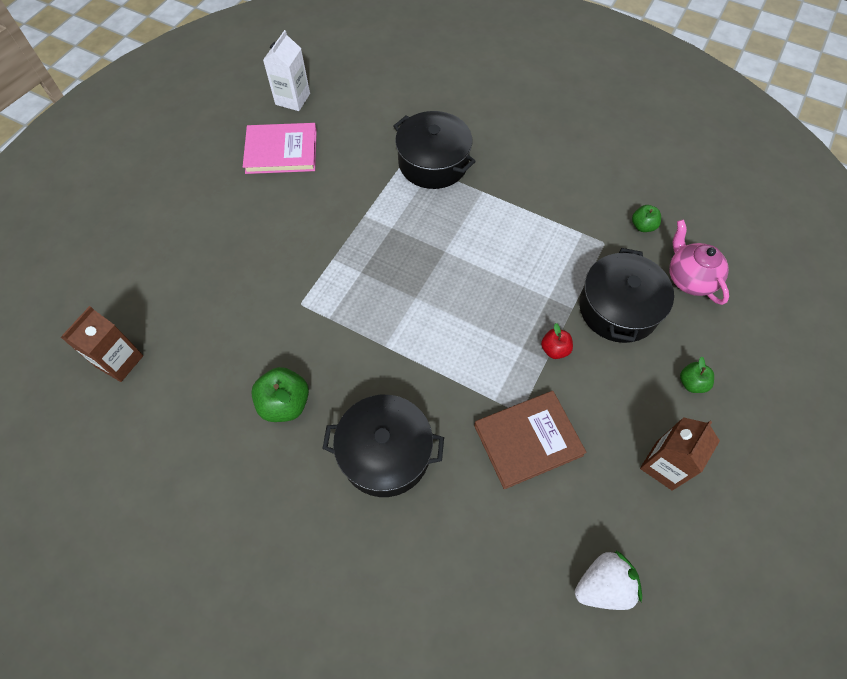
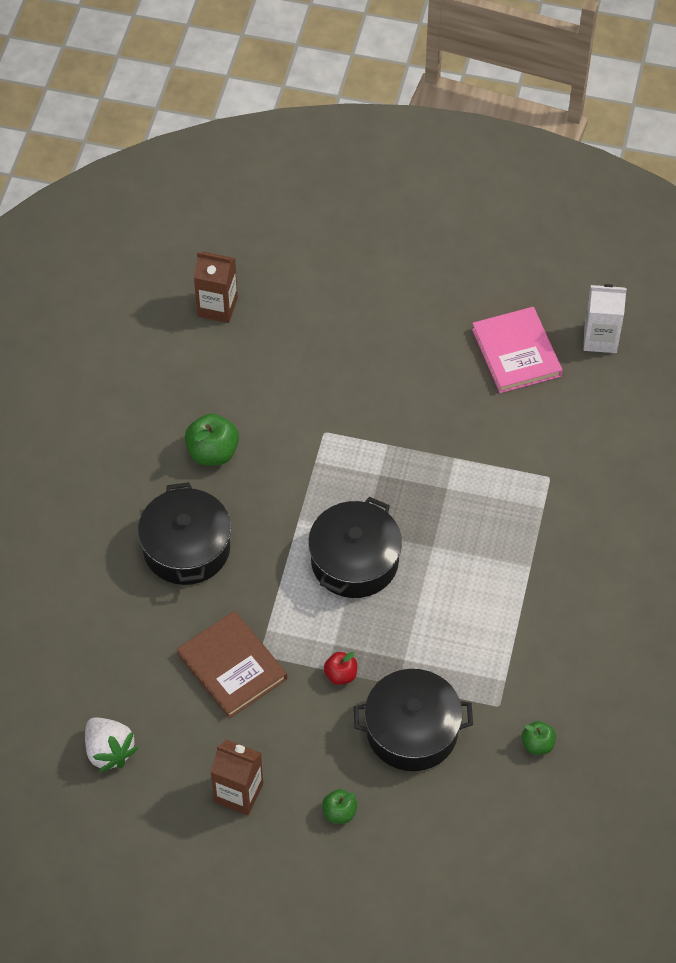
camera: 75 degrees right, 5 degrees down
black pot [394,111,476,189] -> black pot moved to [308,497,402,598]
pink teapot [669,220,729,305] -> none

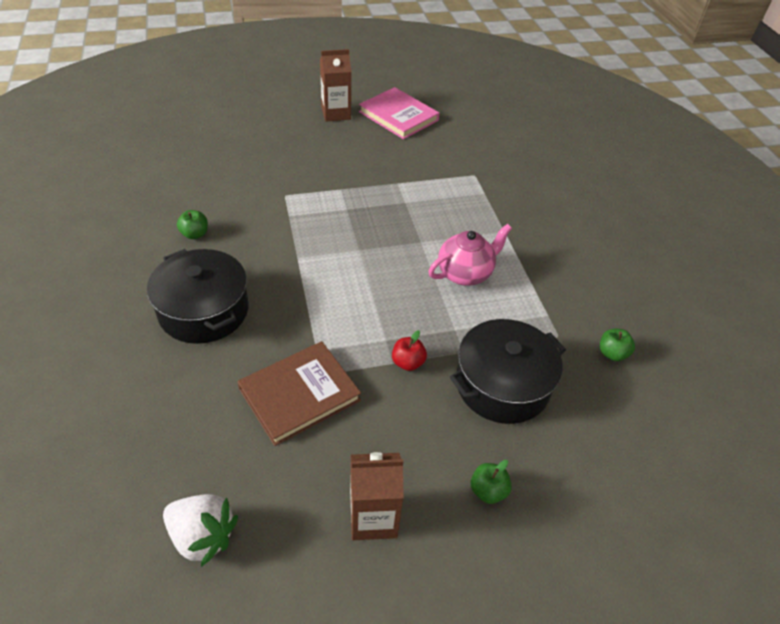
camera: 30 degrees left, 10 degrees down
brown book [177,611,287,718] -> brown book turned 60 degrees counterclockwise [237,341,361,446]
green apple [185,413,239,465] -> green apple [177,210,208,239], size x0.59
brown carton [194,252,238,323] -> brown carton moved to [320,49,351,122]
black pot [308,497,402,598] -> none
white carton [584,284,627,353] -> none
none -> pink teapot [429,224,512,286]

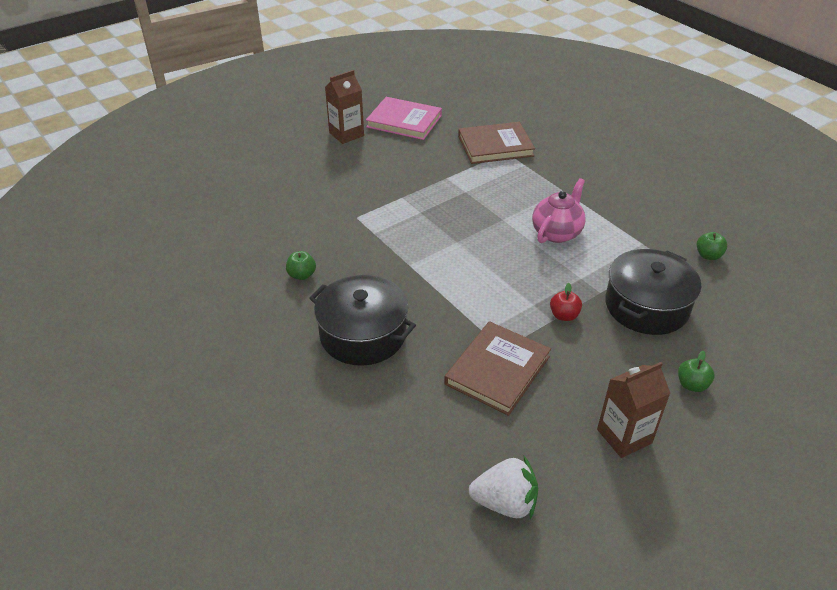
camera: 20 degrees left, 5 degrees down
none -> brown book [458,122,535,164]

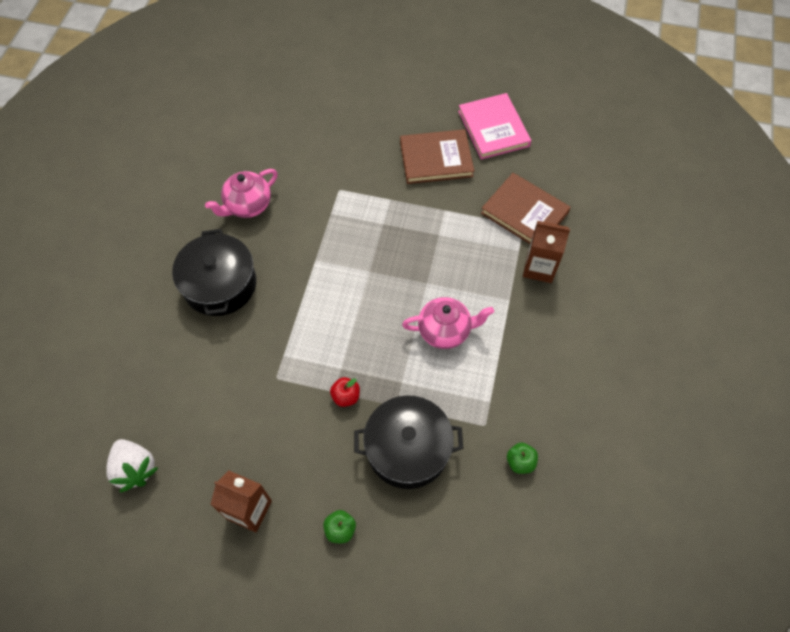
camera: 50 degrees right, 20 degrees up
green apple [286,251,316,280] -> pink teapot [205,169,278,218]
brown carton [325,70,364,144] -> brown carton moved to [523,221,570,283]
brown book [444,321,551,416] -> brown book moved to [400,129,474,184]

